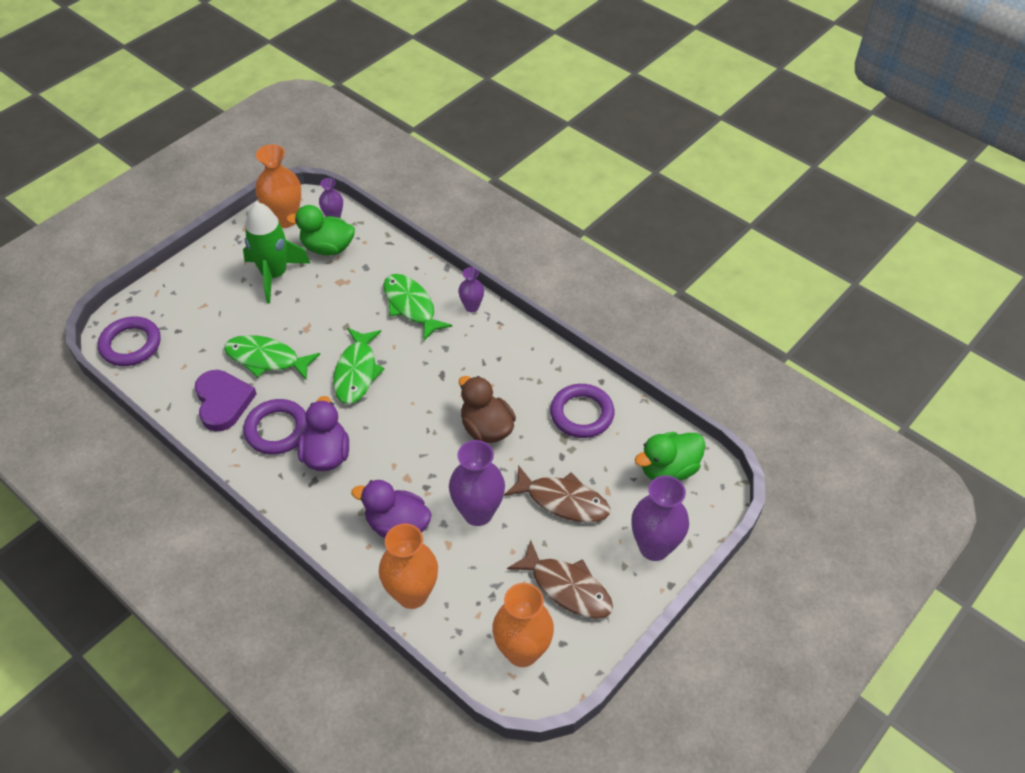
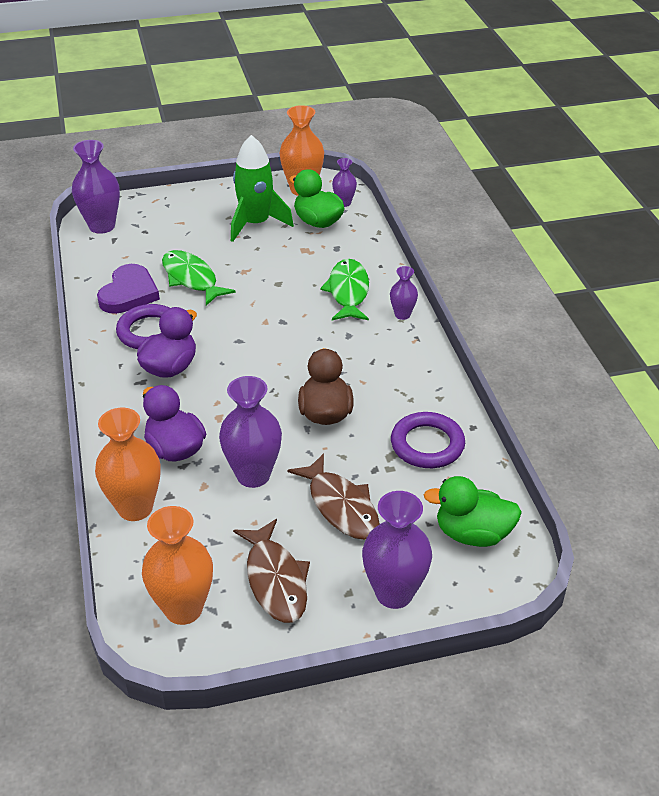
camera: 35 degrees right, 10 degrees down
purple ring [98,316,161,366] -> purple vase [72,140,120,234]
green fish [333,328,384,404] -> none

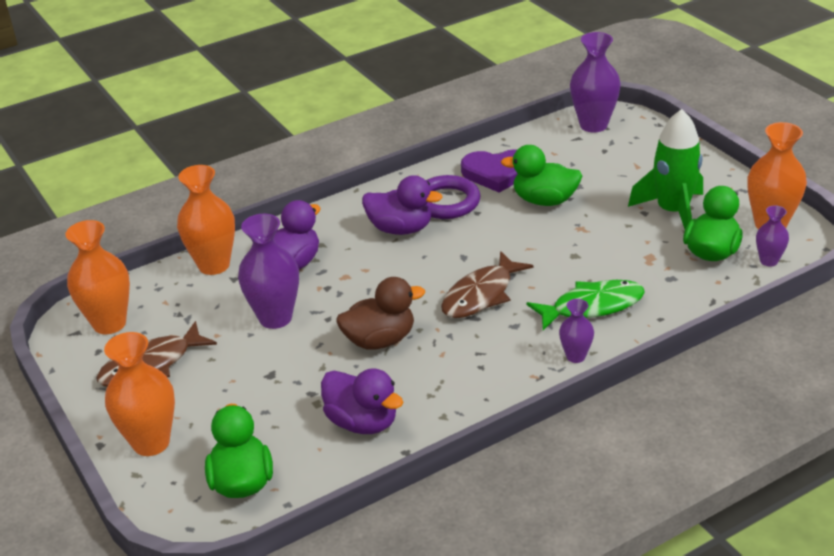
camera: 75 degrees right, 5 degrees down
green fish [162,250,236,306] -> green duck [501,145,582,206]
brown fish [288,453,380,540] -> brown fish moved to [441,251,534,318]
purple vase [362,491,432,609] -> orange vase [104,332,175,456]
purple ring [391,412,465,468] -> purple duck [321,368,403,434]

